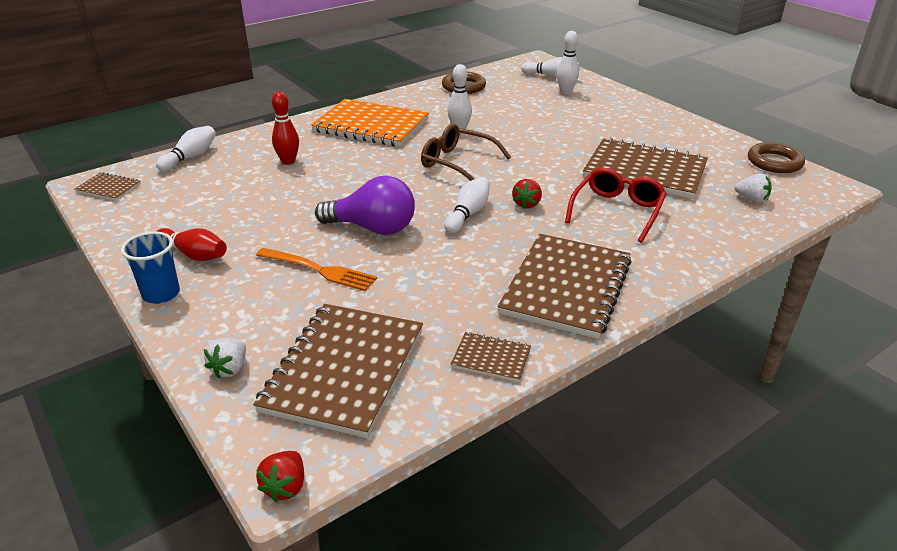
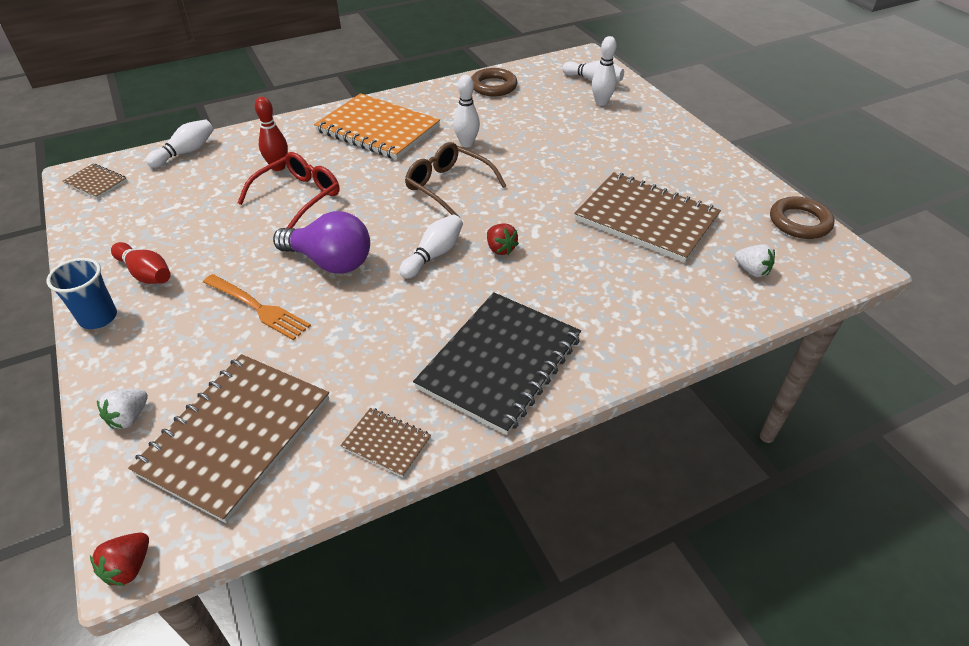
camera: 10 degrees right, 10 degrees up
brown notebook [498,234,632,339] -> black notebook [413,292,581,435]
red strawberry [512,179,542,208] -> red strawberry turned 60 degrees counterclockwise [487,223,519,255]
red glasses [565,168,667,243] -> red glasses moved to [237,152,340,229]

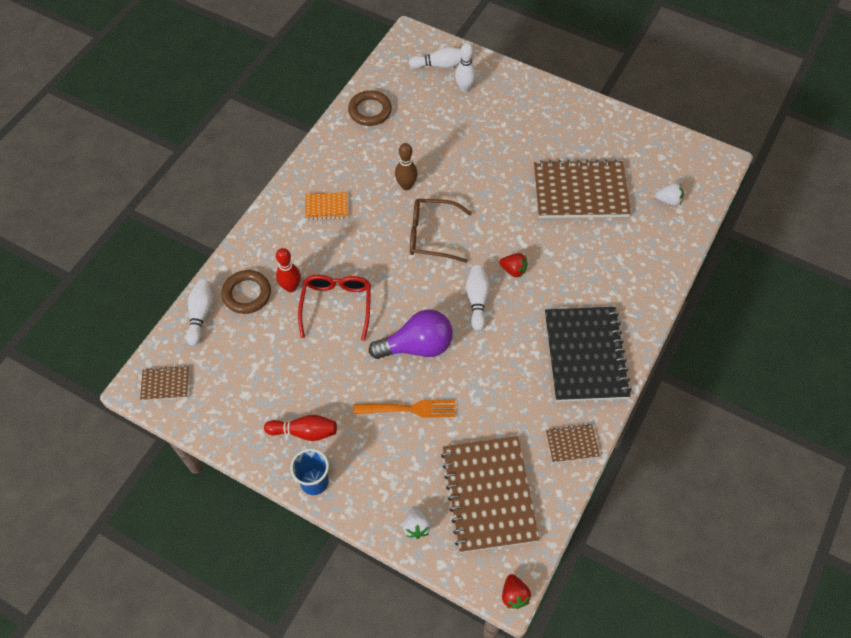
camera: 35 degrees left, 15 degrees up
orange notebook [314,93,440,160] -> orange notebook [305,192,347,220], size x0.45
white bowling pin [453,75,480,147] -> brown bowling pin [395,143,418,190]
brown ring [770,196,834,239] -> brown ring moved to [221,270,271,314]

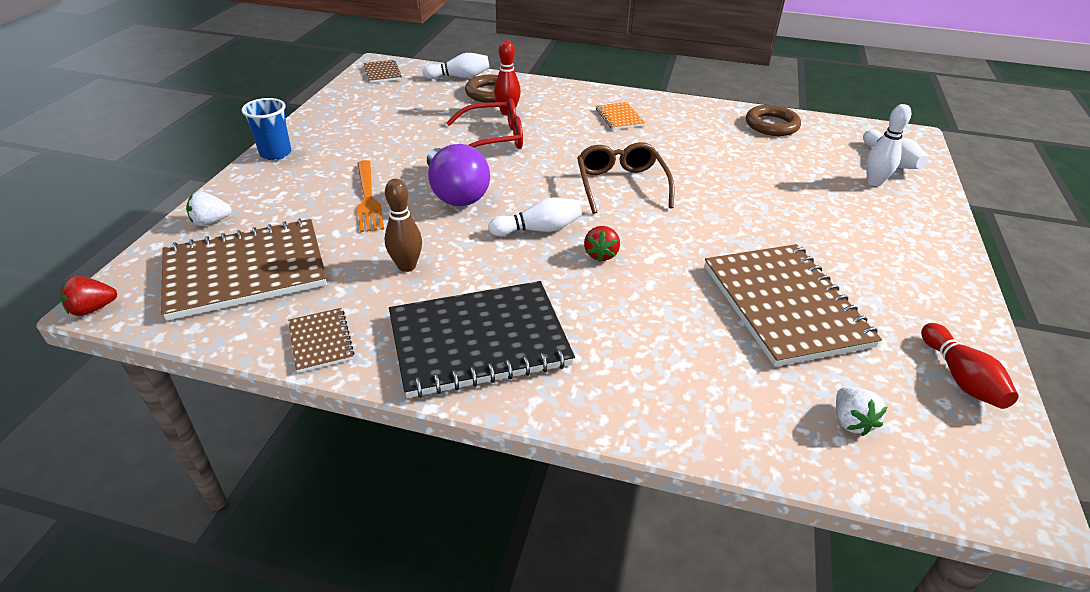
camera: 75 degrees right, 20 degrees down
red bowling pin [264,415,337,441] -> red bowling pin moved to [921,323,1019,409]
brown bowling pin [395,143,418,190] -> brown bowling pin moved to [385,179,422,272]

